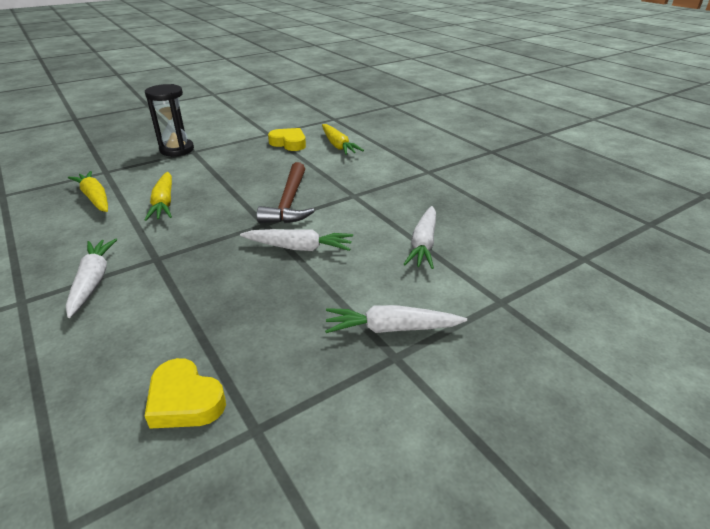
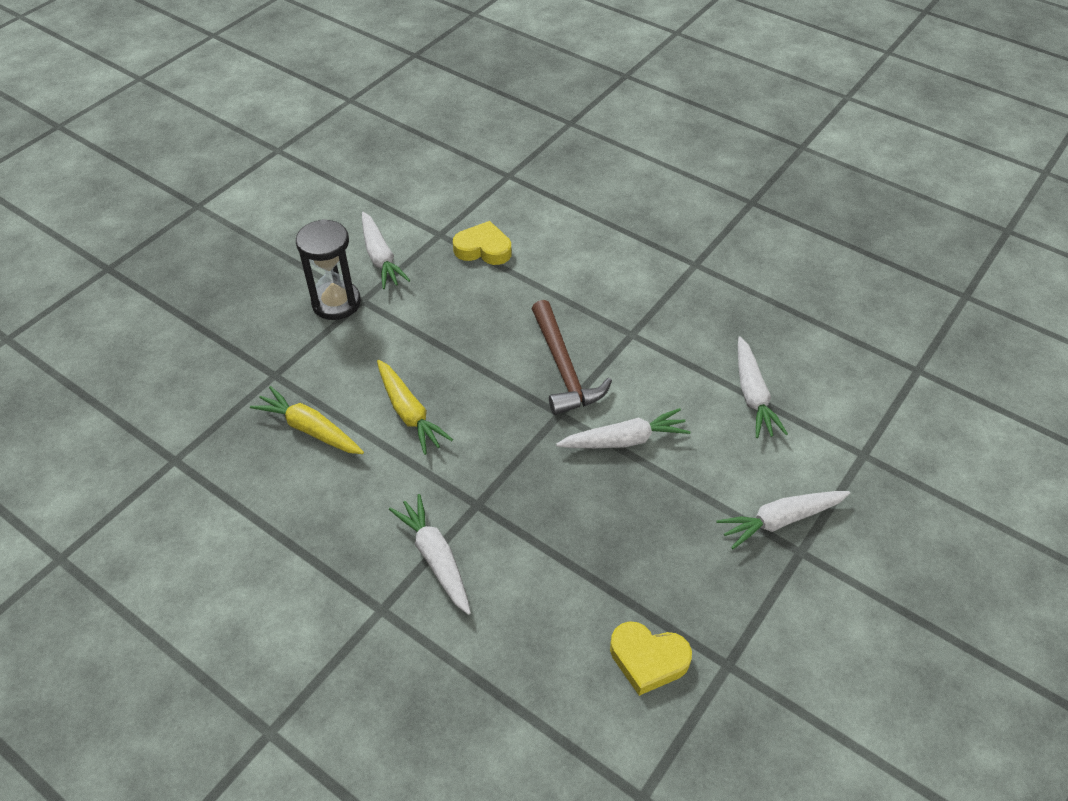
camera: 20 degrees left, 15 degrees up
yellow carrot [322,124,364,155] -> none
none -> white carrot [362,212,410,289]

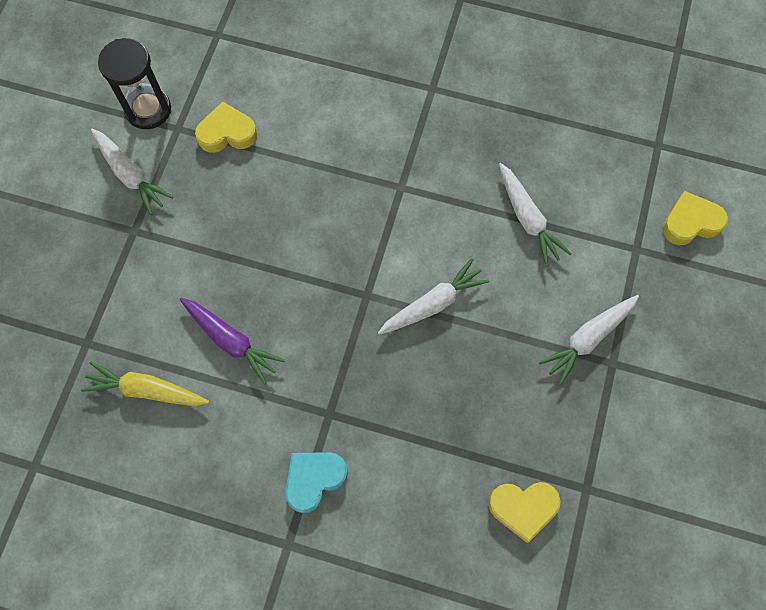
camera: 20 degrees left, 20 degrees up
black hourglass [296,219,361,320] -> black hourglass moved to [98,38,171,129]
yellow carrot [377,360,453,455] -> purple carrot [180,298,285,384]
white carrot [389,494,471,615] -> turquoise heart [285,452,348,513]
brown hammer [532,300,612,415] -> none
none -> yellow heart [663,191,728,245]

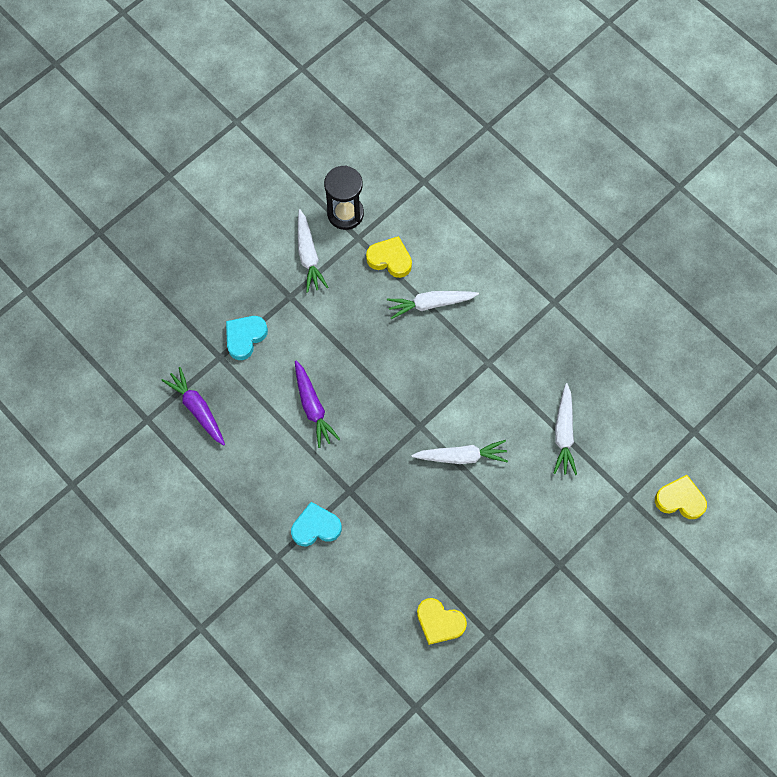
camera: 30 degrees right, 0 degrees up
yellow carrot [81,362,209,406] -> none
white carrot [539,295,639,385] -> white carrot moved to [387,291,479,319]
none -> purple carrot [161,367,225,446]
none -> turquoise heart [226,316,268,360]

